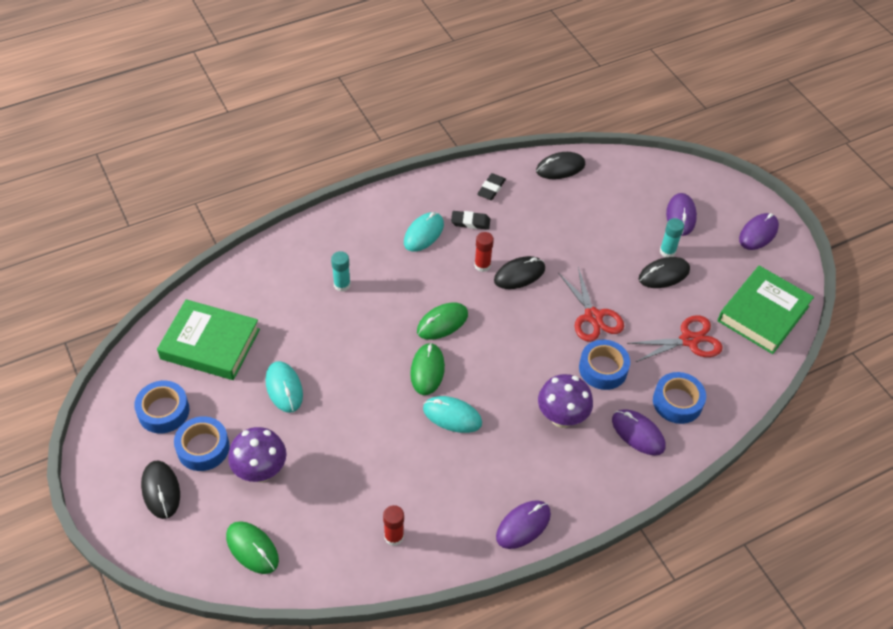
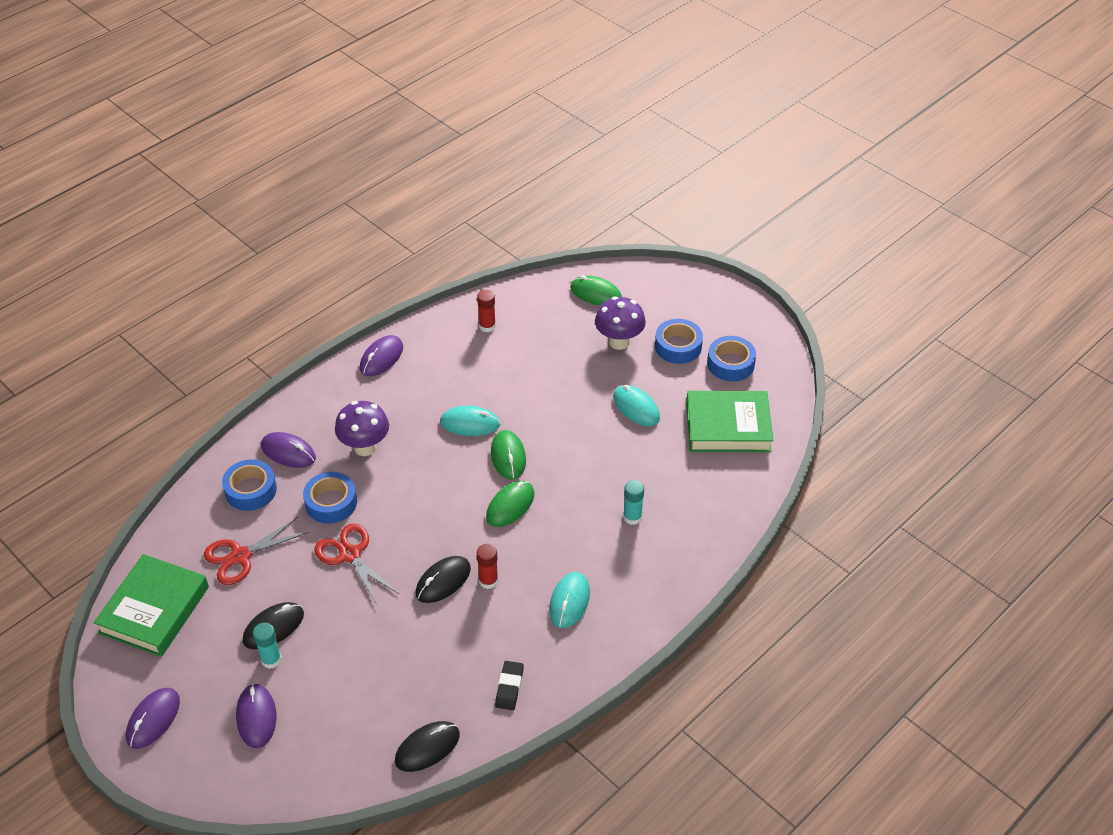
camera: 165 degrees right, 5 degrees down
black mouse [141,461,180,519] -> none
black eraser [451,211,490,230] -> none

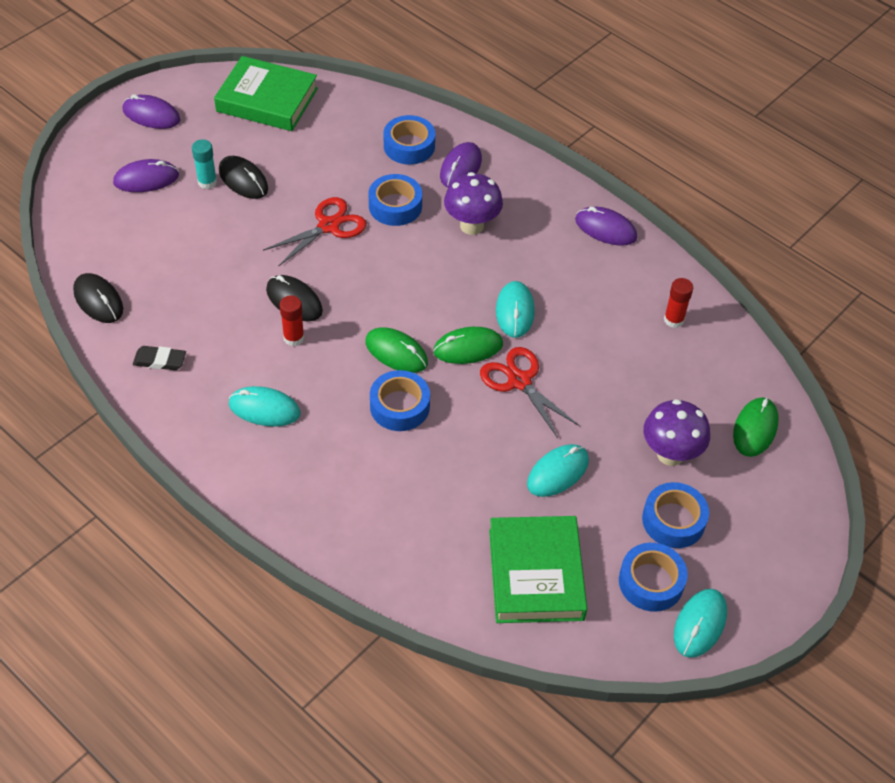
camera: 85 degrees right, 5 degrees up
red scissors [204,517,309,585] -> red scissors moved to [480,347,580,438]
turquoise glue stick [623,480,644,525] -> none
none -> blue tape [370,370,430,431]
none -> turquoise mouse [674,589,727,658]

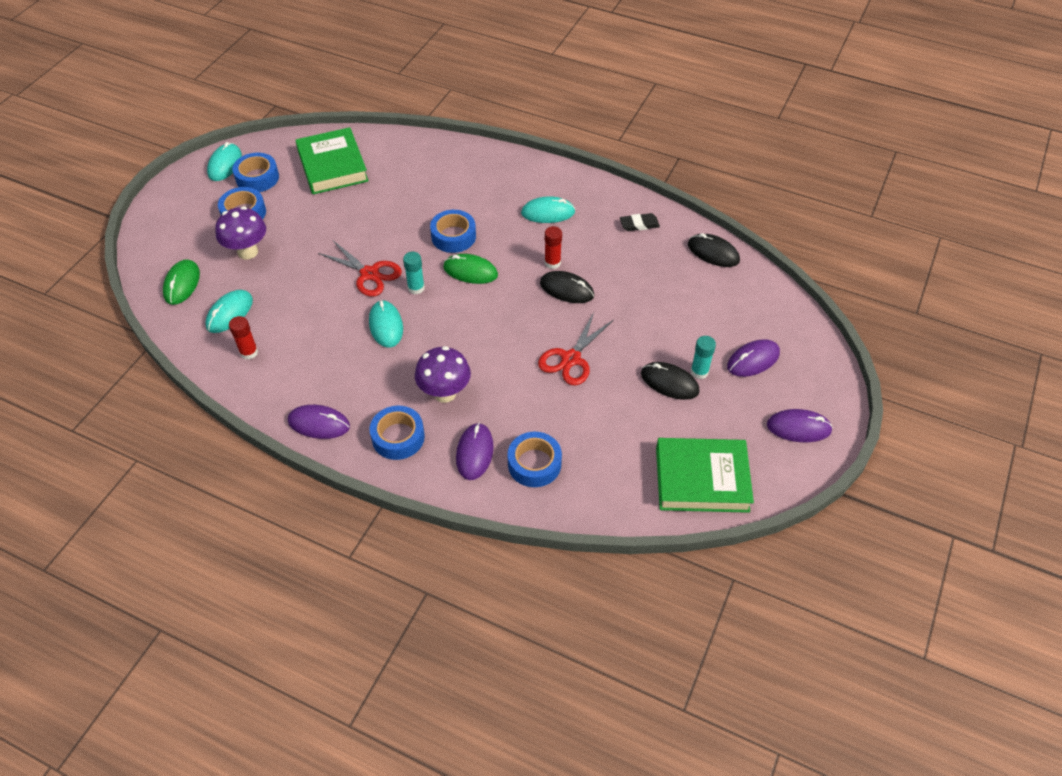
camera: 165 degrees right, 0 degrees up
blue tape [369,174,422,226] -> blue tape moved to [370,406,425,460]
green mouse [433,327,503,364] -> turquoise glue stick [403,252,425,295]
turquoise mouse [527,444,589,497] -> turquoise mouse moved to [205,290,253,333]

